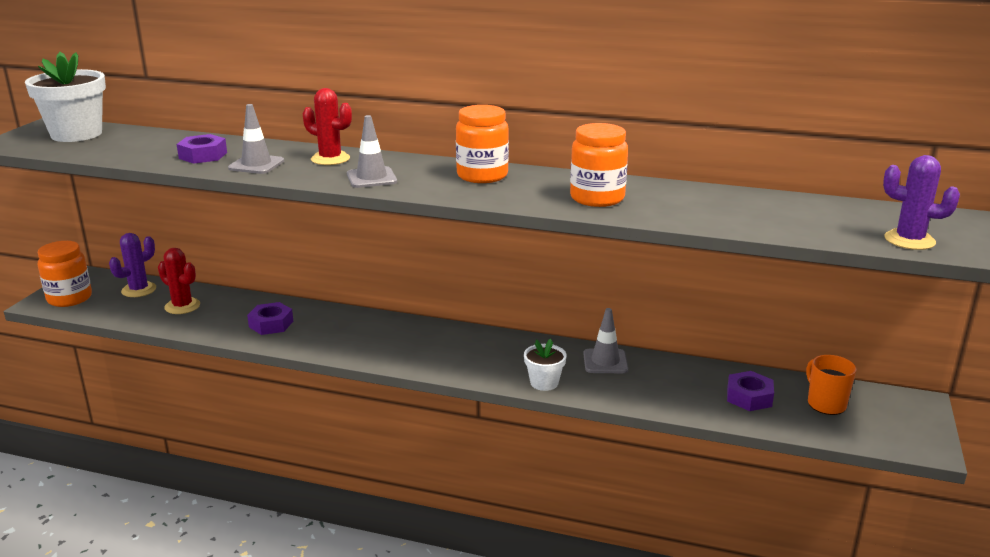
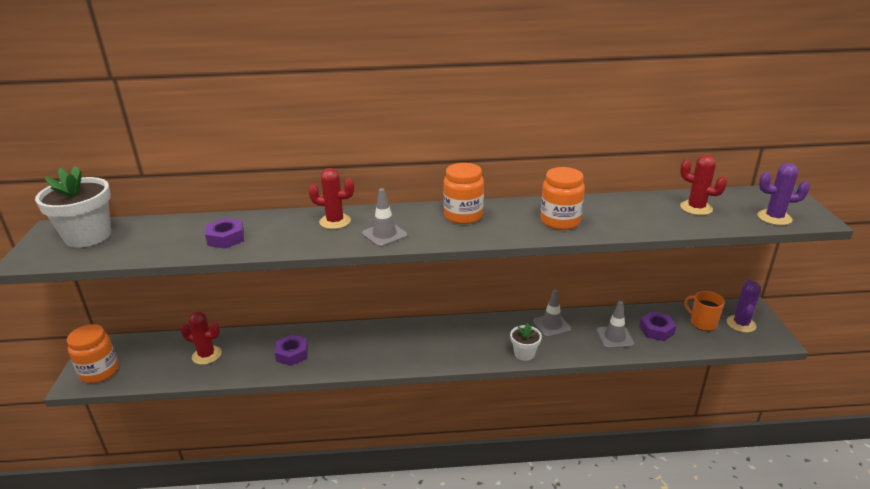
camera: 20 degrees left, 5 degrees up
purple cactus [109,233,156,297] -> purple cactus moved to [727,280,761,333]
grey traffic cone [228,104,284,174] -> grey traffic cone moved to [596,301,634,349]
none -> red cactus [680,155,727,215]

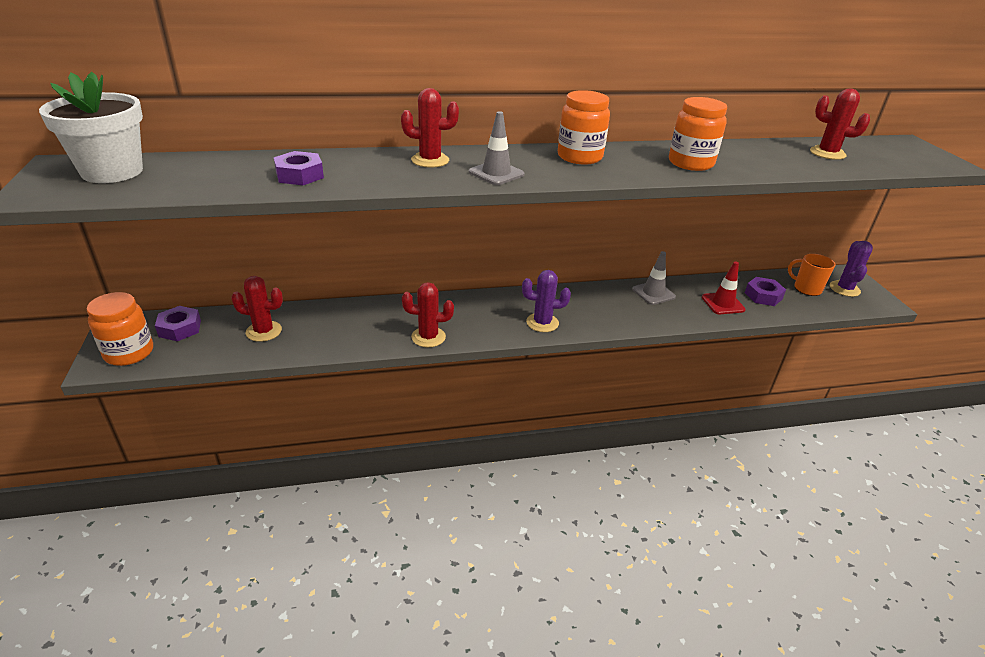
camera: 10 degrees left, 5 degrees up
purple nut [274,334,308,366] -> purple nut moved to [155,306,201,341]
white flower pot [510,323,542,361] -> none
grey traffic cone [596,301,634,349] -> red traffic cone [702,261,746,314]
purple cactus [757,163,810,225] -> purple cactus moved to [522,270,571,332]
none -> red cactus [402,282,454,347]

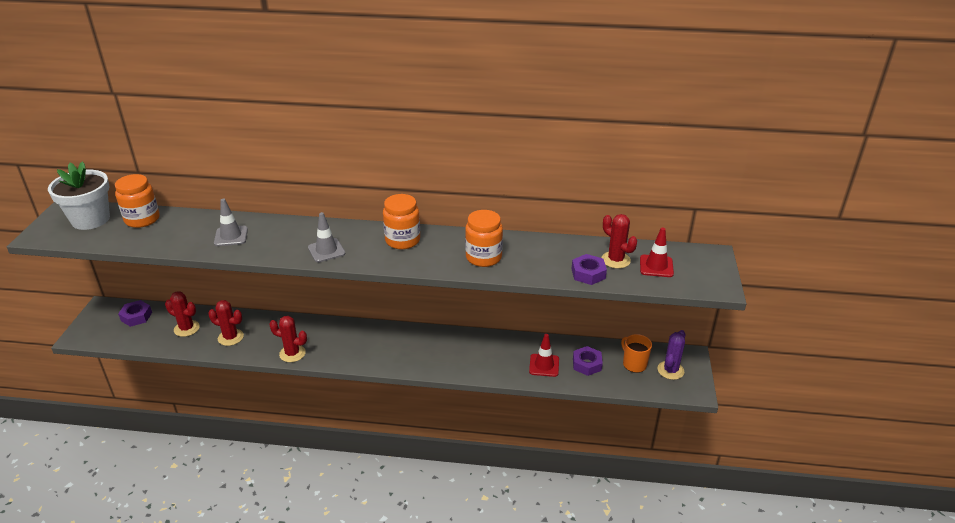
camera: 20 degrees right, 0 degrees up
orange jar [87,292,153,366] -> orange jar moved to [115,174,159,228]
purple nut [274,151,324,185] -> purple nut moved to [572,254,607,285]
red cactus [401,88,459,167] -> red cactus moved to [208,300,244,346]
purple cactus [522,270,571,332] -> none
grey traffic cone [632,251,676,305] -> grey traffic cone moved to [214,199,248,246]
none -> red traffic cone [640,227,674,277]

